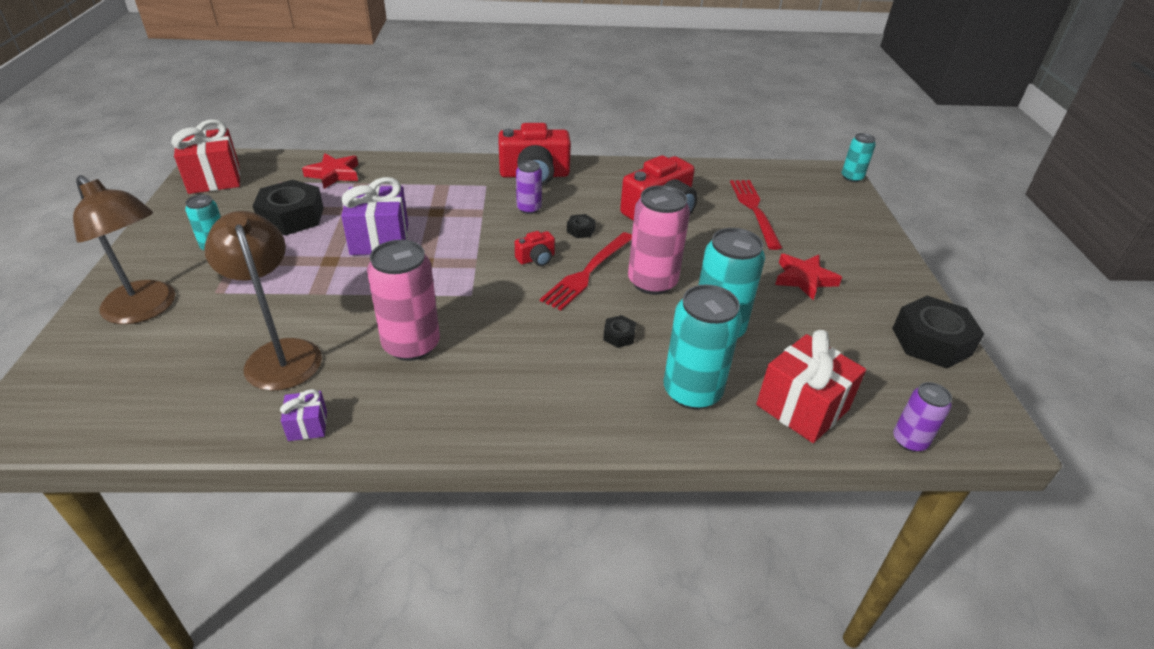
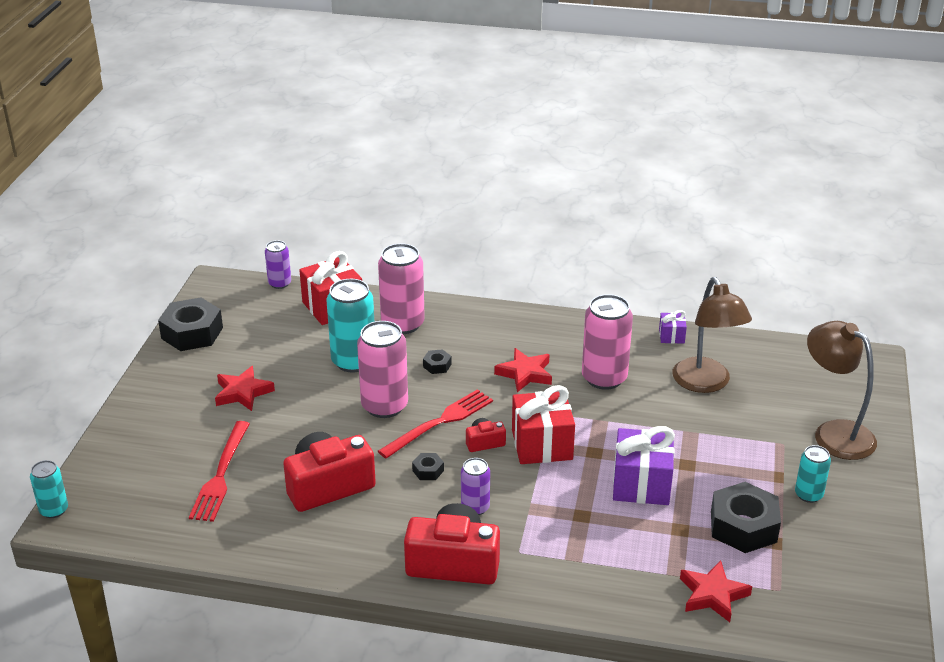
camera: 165 degrees left, 5 degrees down
red gift [171,120,240,194] -> red gift moved to [512,385,575,464]
turquoise can [664,285,742,410] -> pink can [378,243,425,334]
none -> red star [494,348,552,392]

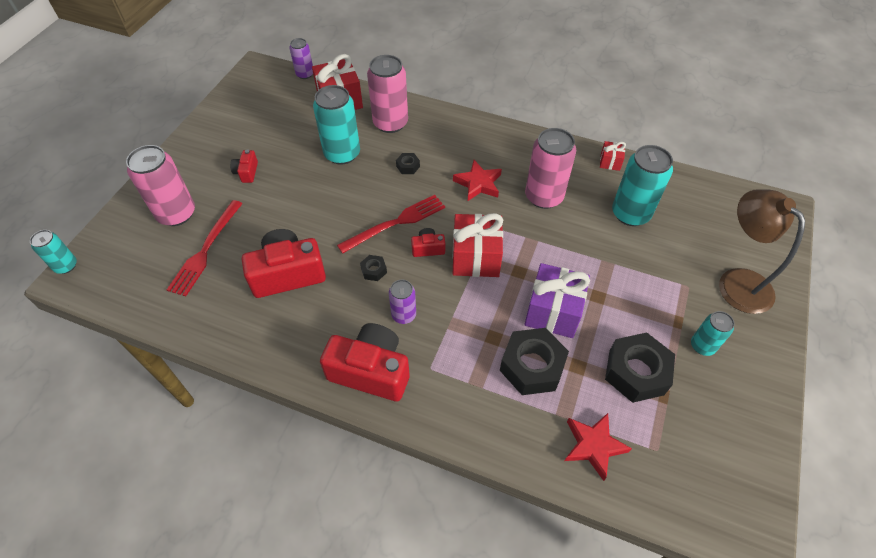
camera: 10 degrees right, 20 degrees up
black nut [158,297,223,351] -> black nut moved to [500,328,569,395]
red star [215,366,275,411] -> red camera [230,150,258,183]
pink can [357,321,408,418] -> pink can moved to [126,145,195,226]
purple gift [659,310,687,344] -> red gift [600,141,626,171]
brown lamp [673,277,752,393] -> turquoise can [612,145,673,226]

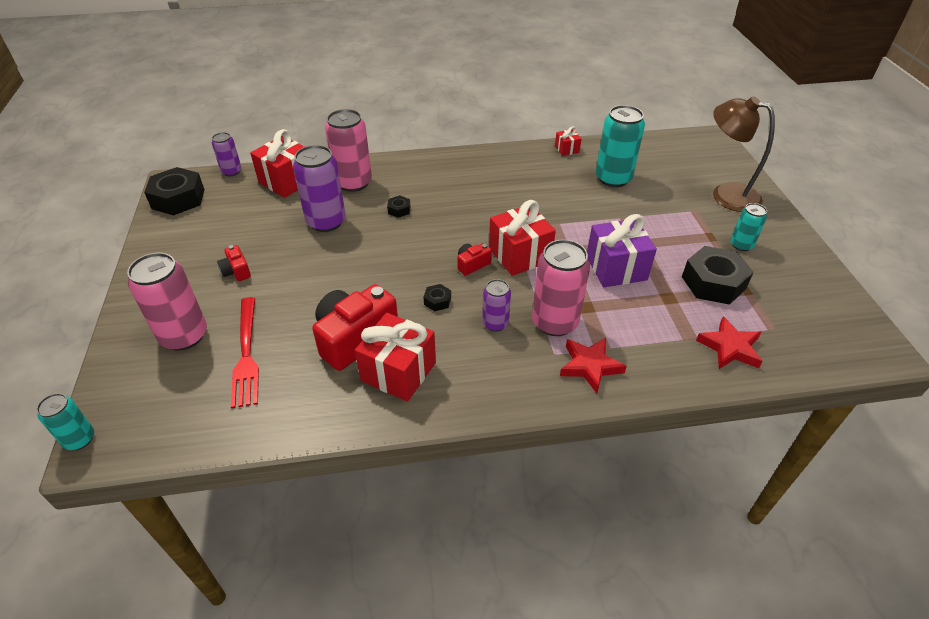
camera: 30 degrees left, 10 degrees down
turquoise can [313,85,360,165] -> purple can [293,145,346,232]
red camera [320,323,410,402] -> none
red fork [337,195,445,254] -> none
red star [453,160,502,201] -> red star moved to [560,338,627,393]
black nut [500,328,569,395] -> black nut moved to [144,167,205,216]
pink can [525,128,576,209] -> pink can moved to [532,239,590,336]
none -> red gift [355,313,436,402]

